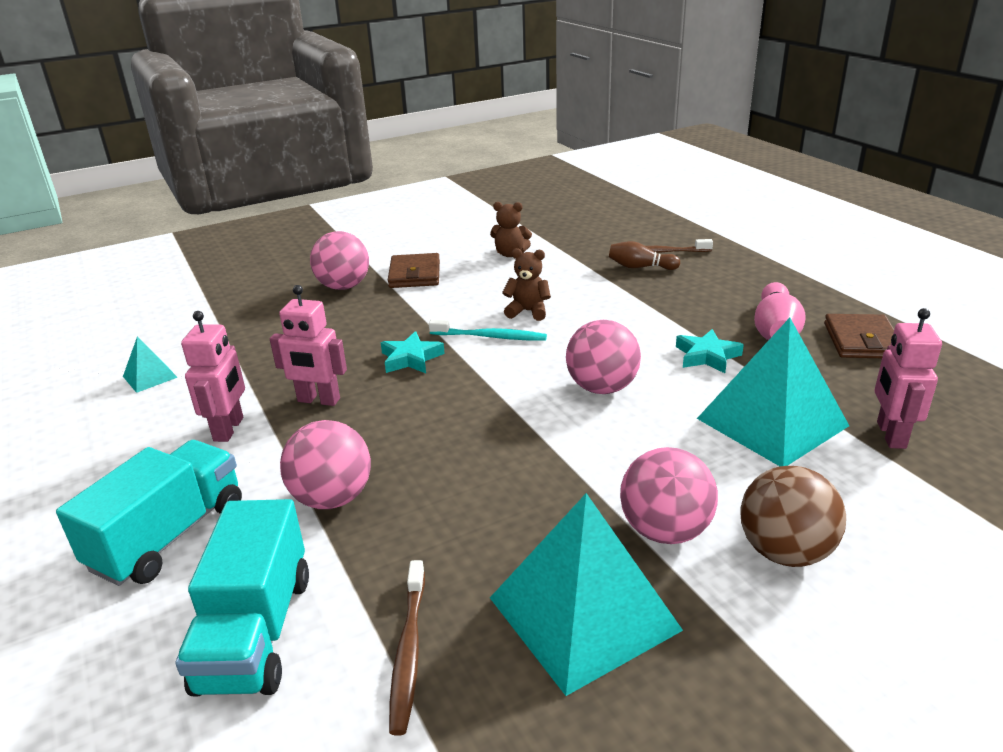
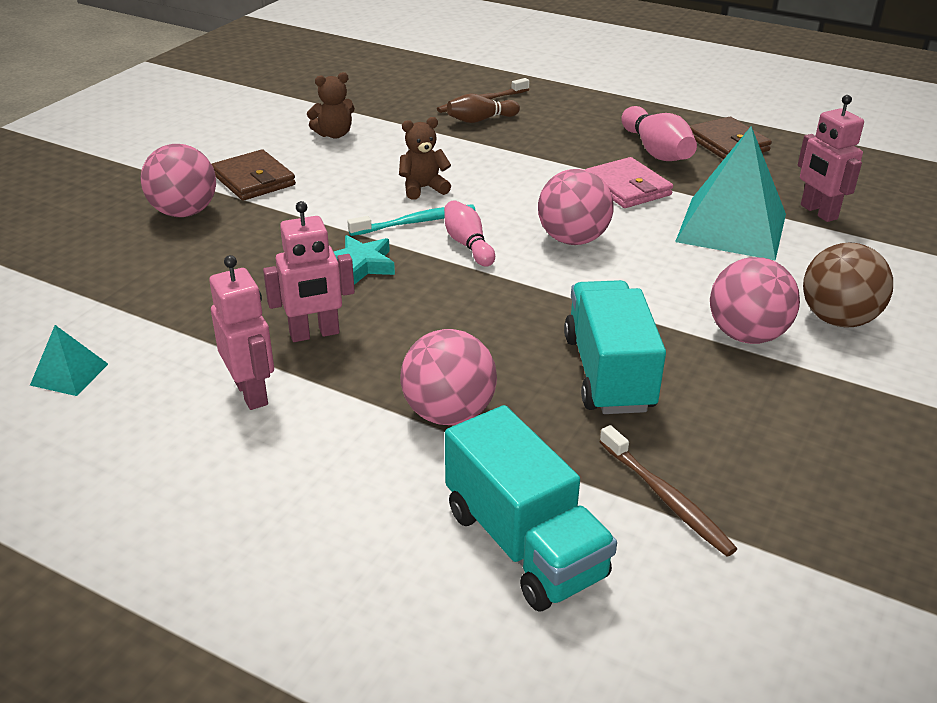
camera: 35 degrees left, 5 degrees up
turquoise truck [56,440,242,586] -> turquoise truck moved to [564,280,666,414]
turquoise pyramid [490,493,683,696] -> none
turquoise star [676,329,744,373] -> pink wallet [585,157,673,208]
none -> pink bowling pin [444,200,495,267]

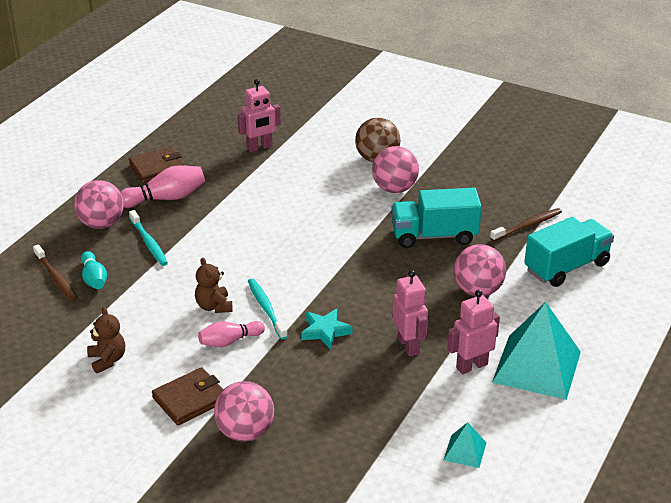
camera: 90 degrees left, 0 degrees up
pink bowling pin [444,200,495,267] -> pink bowling pin moved to [198,321,265,347]
brown bowling pin [447,93,520,123] -> turquoise bowling pin [81,251,107,289]
pink ball [538,169,614,245] -> pink ball moved to [74,180,124,229]
pink wallet [585,157,673,208] -> none
turquoise pyramid [675,126,786,260] -> turquoise pyramid moved to [492,302,581,400]
none -> turquoise toothbrush [129,210,168,266]

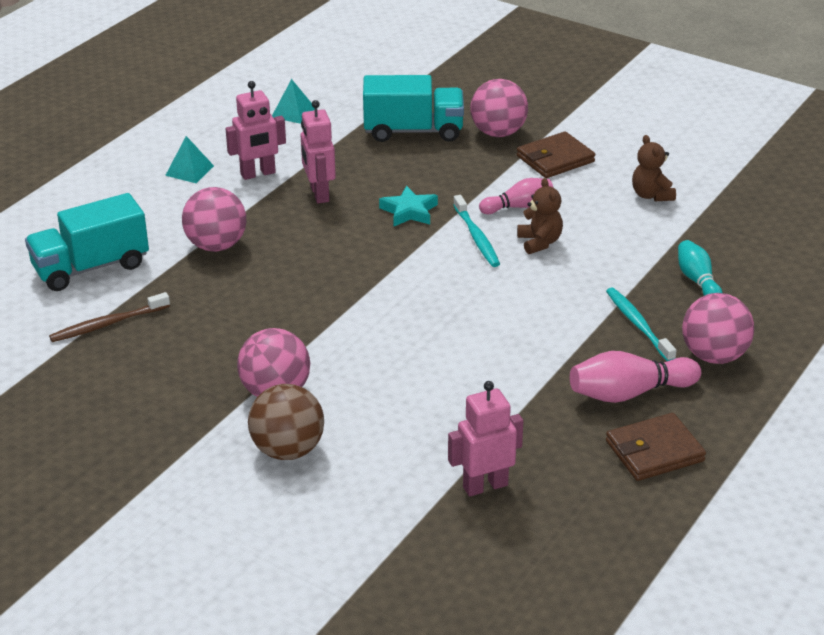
camera: 175 degrees left, 0 degrees up
brown toothbrush [33,244,78,302] -> none
turquoise truck [392,188,482,248] -> turquoise truck moved to [363,75,464,142]
turquoise pyramid [492,302,581,400] -> turquoise pyramid [165,136,214,183], size x0.45

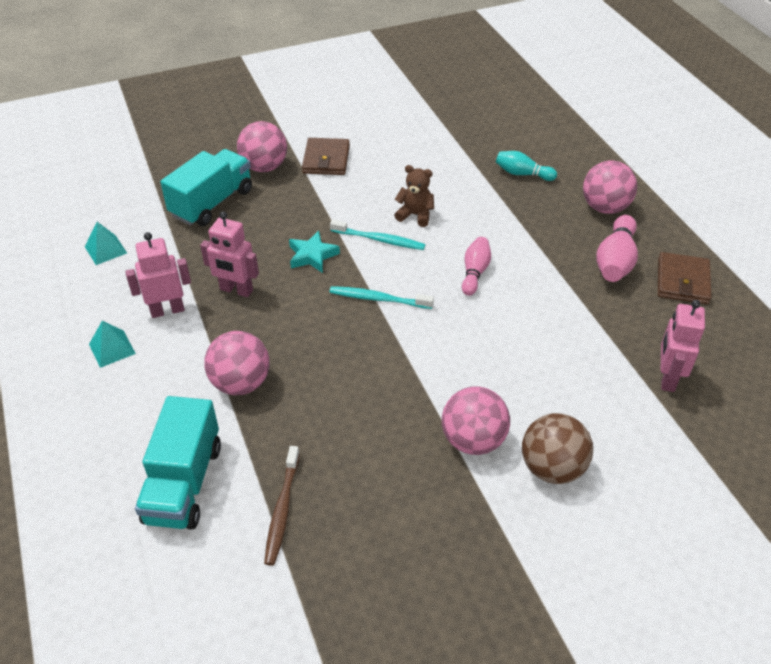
camera: 55 degrees left, 10 degrees up
pink robot [225,81,286,180] -> pink robot turned 120 degrees counterclockwise [125,232,191,318]
pink bowling pin [479,178,553,214] -> pink bowling pin moved to [462,237,491,296]
turquoise toothbrush [606,287,677,361] -> turquoise toothbrush moved to [330,286,434,309]
brown teddy bear [632,135,676,201] -> none

